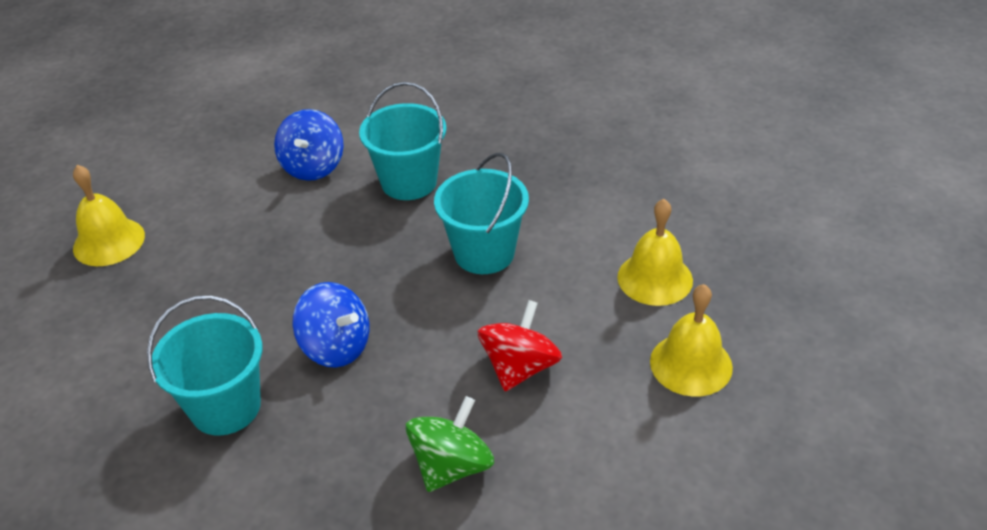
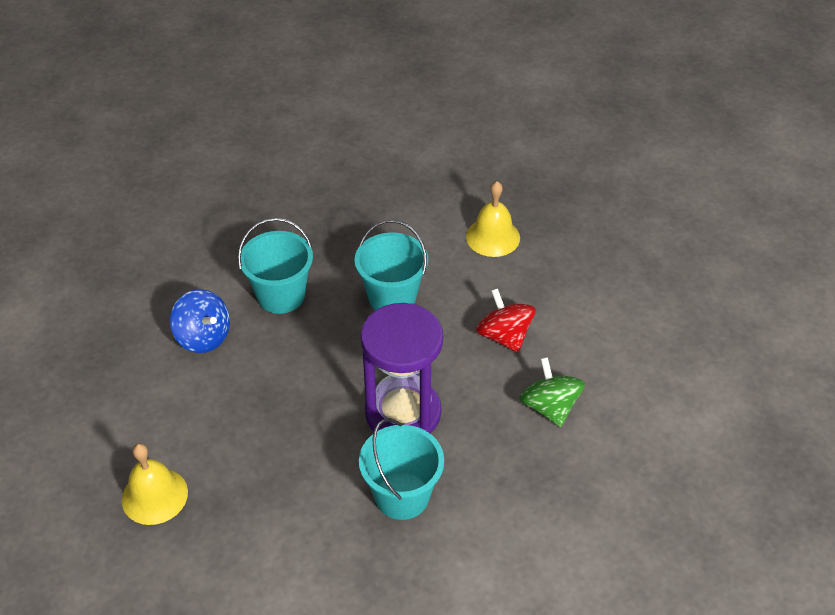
camera: 55 degrees left, 5 degrees up
blue spinning top [293,282,369,368] -> purple hourglass [361,303,443,434]
yellow bell [650,284,733,397] -> none

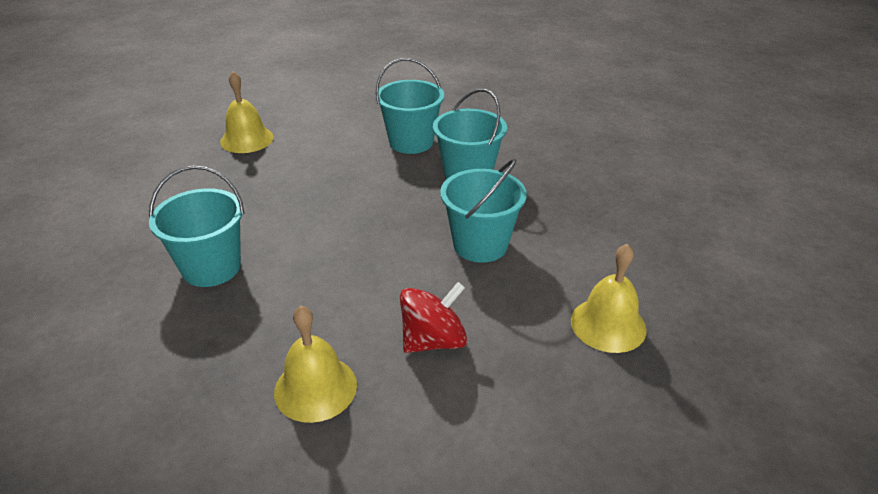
camera: 85 degrees right, 10 degrees down
blue spinning top [170,289,230,353] -> turquoise bucket [376,58,444,154]
purple hourglass [361,303,443,434] -> none
green spinning top [519,357,585,427] -> yellow bell [274,306,357,423]

